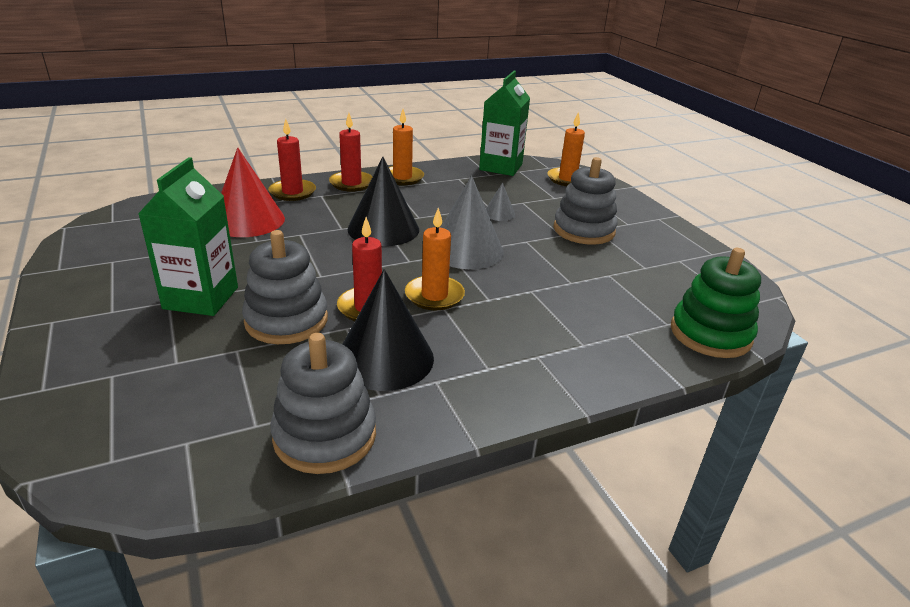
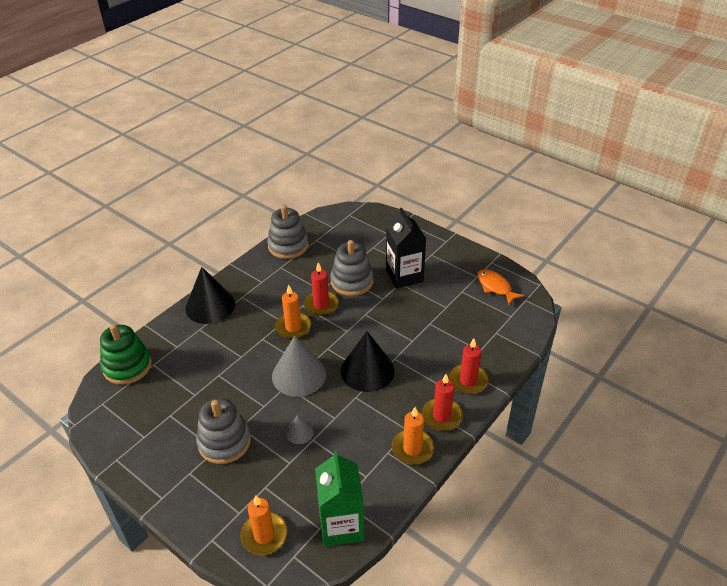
camera: 155 degrees right, 10 degrees up
green carton [138,157,238,316] -> black carton [386,208,426,288]
red cone [221,147,285,237] -> none
black cone [342,269,434,391] -> black cone moved to [185,267,235,324]
none -> orange fish [477,269,524,305]

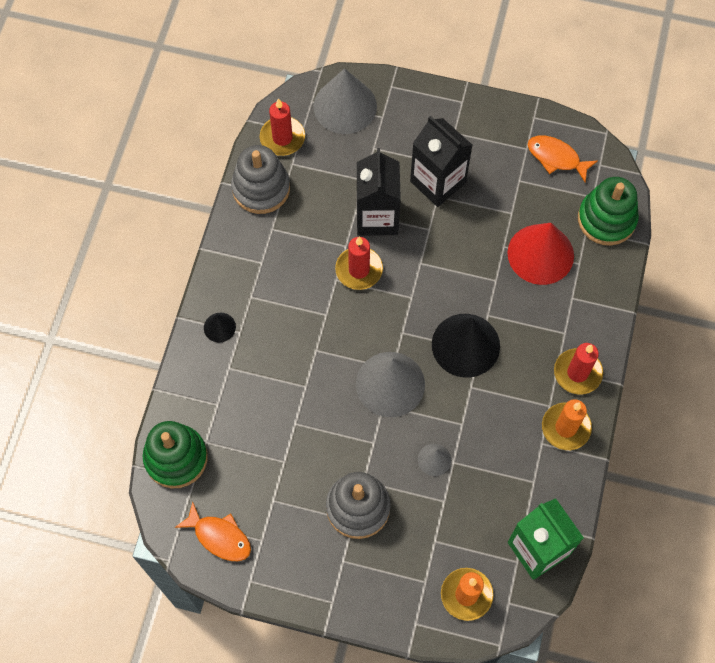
camera: 25 degrees left, 25 degrees up
black cone [185,267,235,324] -> black cone [204,312,236,342], size x0.47
orange candle [275,285,311,339] -> none
grey stacking toy [330,240,373,296] -> black carton [356,148,401,236]
red candle [449,339,488,394] -> red candle moved to [260,98,305,156]
none -> orange fish [175,502,251,561]
none -> grey cone [314,68,377,134]
none -> red cone [507,223,574,285]
none -> green stacking toy [578,177,639,246]

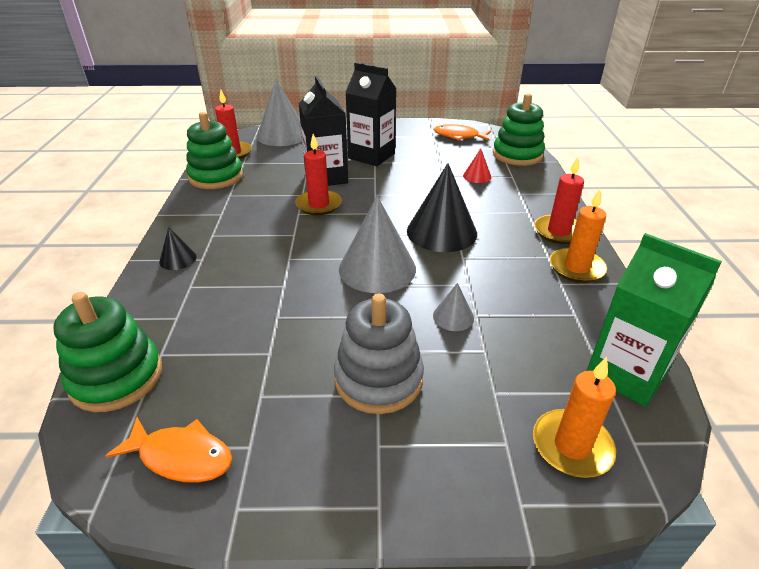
camera: 15 degrees left, 30 degrees down
grey stacking toy [231,145,290,214] -> green stacking toy [186,112,243,189]
red cone [507,223,574,285] -> red cone [463,149,491,183], size x0.47

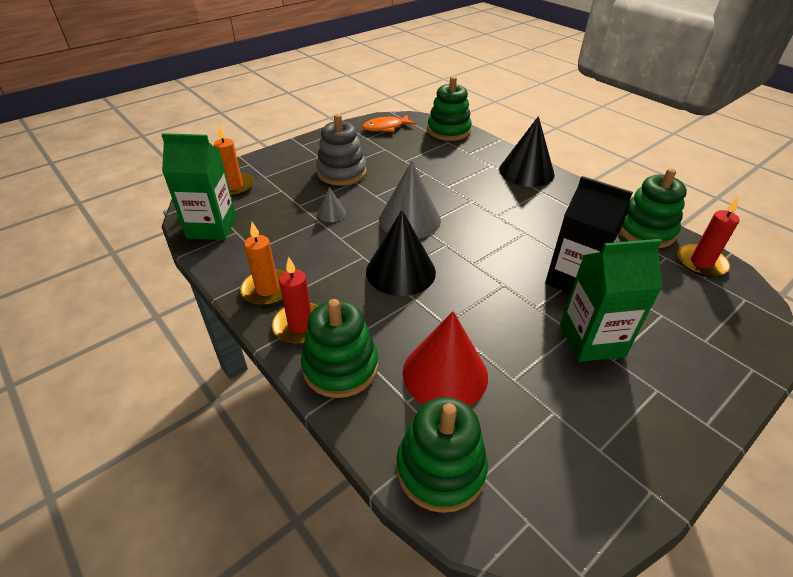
camera: 140 degrees right, 5 degrees up
black cone [159,227,197,270] -> black cone [499,116,555,187], size x2.11
grey cone [257,79,302,146] -> none
red candle [295,134,342,215] -> none
black carton [345,62,397,166] -> green carton [560,239,662,362]
orange fish [434,124,491,141] -> none
red cone [463,149,491,183] -> red cone [403,311,488,406], size x2.11
none -> green stacking toy [301,299,378,398]

